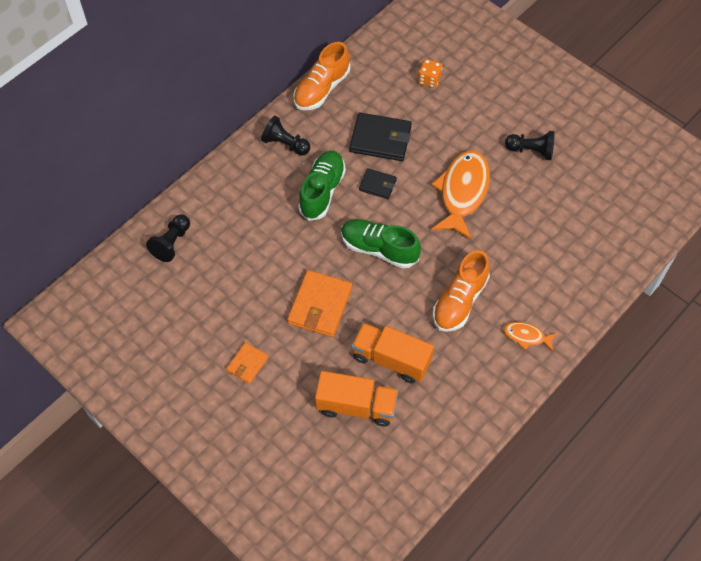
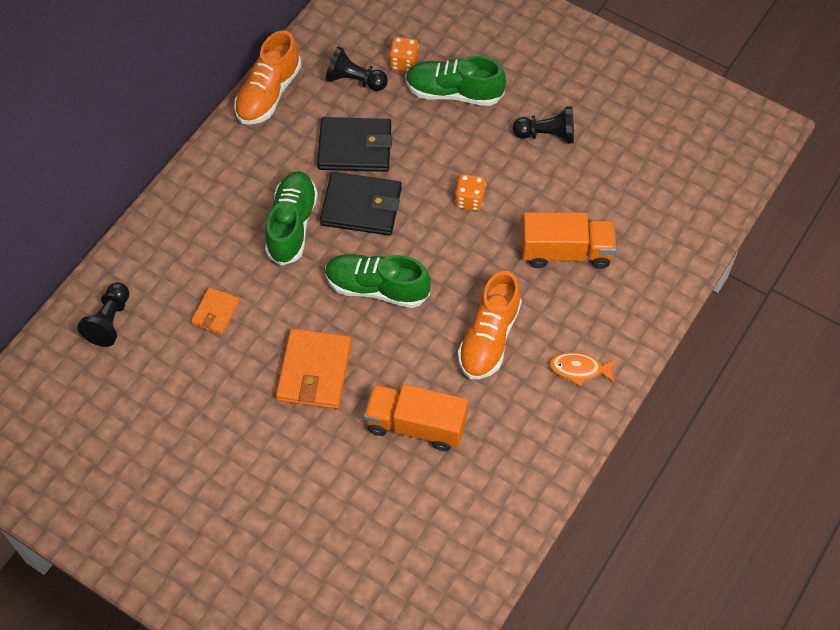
camera: 10 degrees left, 0 degrees up
orange wallet [226,342,268,384] -> orange wallet moved to [191,287,240,335]
black pawn [261,116,310,156] -> black pawn moved to [326,46,388,91]
orange truck [315,371,398,427] -> orange truck moved to [522,212,616,269]
black wallet [359,168,397,199] -> black wallet [320,172,402,236], size x1.78
orange fish [431,151,490,240] -> orange dice [455,174,486,211]
none -> green shoe [405,56,506,106]

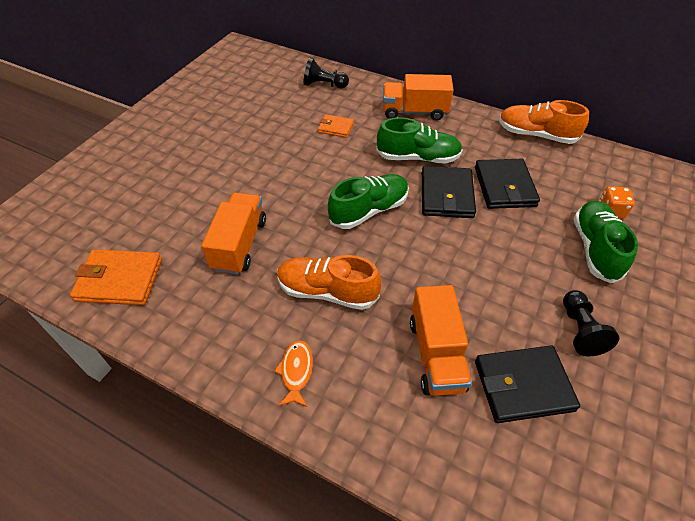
camera: 85 degrees right, 10 degrees down
orange wallet [276,328,352,409] -> orange wallet moved to [70,249,162,305]
green shoe [325,254,431,308] -> green shoe turned 45 degrees clockwise [328,174,409,229]
black pawn [326,46,388,91] -> none
orange dice [455,174,486,211] -> none
none -> orange truck [383,74,454,121]
none -> black wallet [475,345,580,423]

